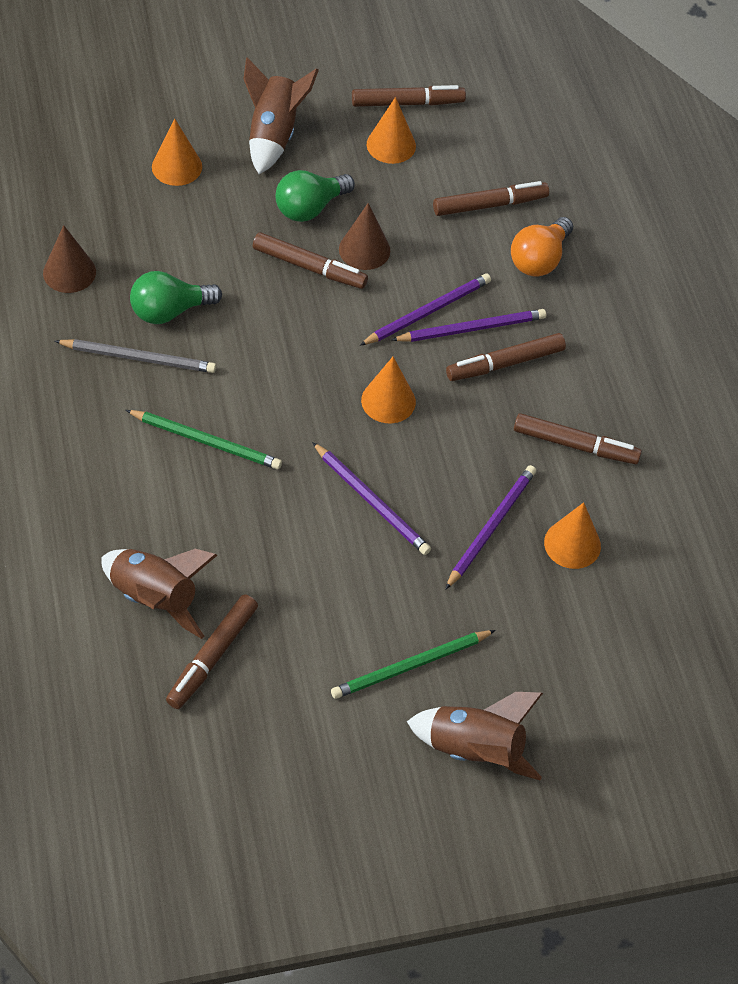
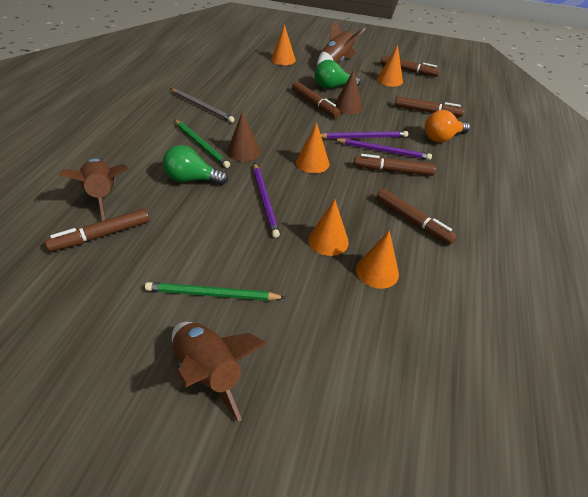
camera: 30 degrees right, 10 degrees down
brown cone [43,225,96,293] -> brown cone moved to [227,111,261,162]
green light bulb [130,271,222,324] -> green light bulb moved to [163,145,228,185]
purple pencil [445,465,536,590] -> orange cone [308,199,349,256]

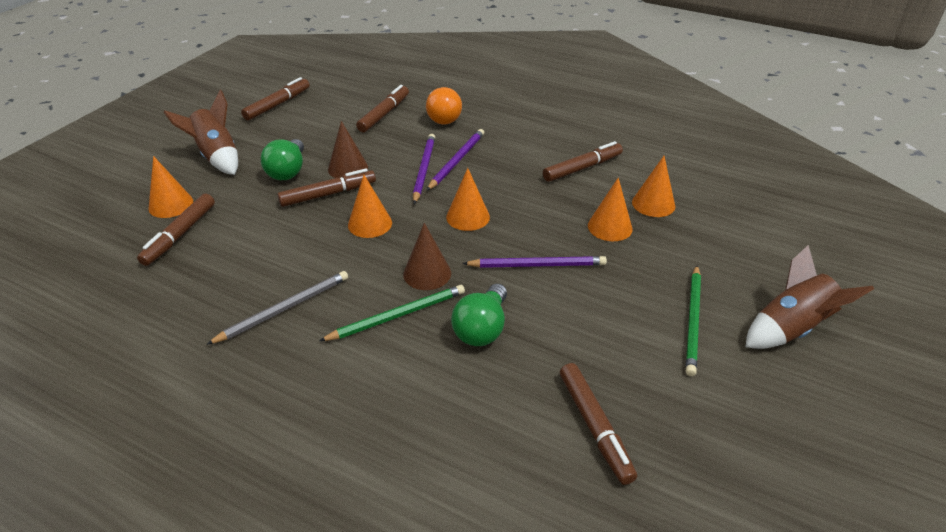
camera: 75 degrees left, 5 degrees down
brown rocket [59,158,129,221] -> none
brown marker [354,154,436,176] -> brown marker moved to [137,194,215,266]
orange cone [377,45,403,87] -> orange cone moved to [348,175,392,238]

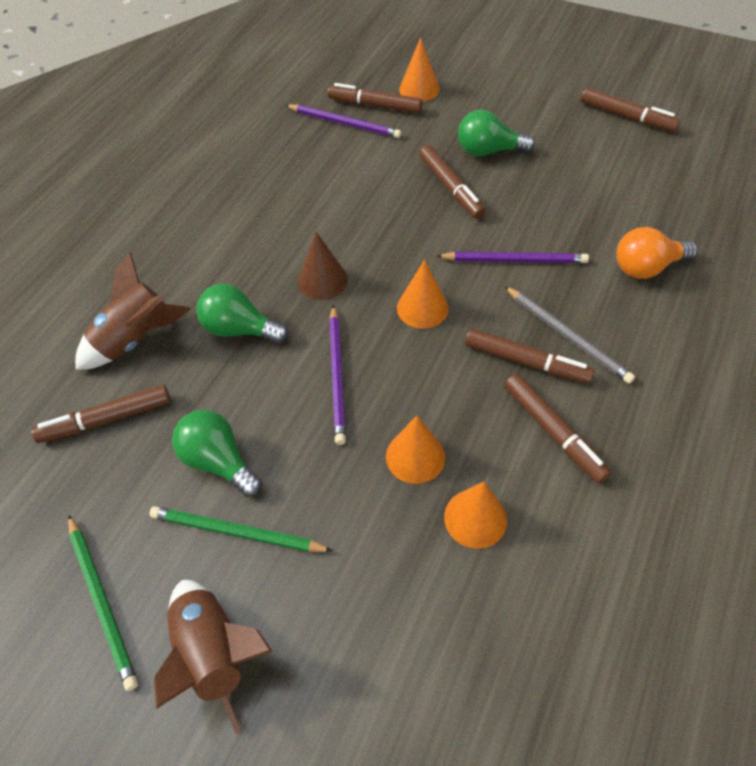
camera: 90 degrees right, 15 degrees up
brown rocket [164,90,238,175] -> brown rocket moved to [75,252,191,370]
grey pencil [206,271,348,345] -> grey pencil moved to [504,286,635,384]
green pencil [319,285,465,341] -> green pencil moved to [68,515,138,691]
brown cone [328,121,368,178] -> none
orange cone [348,175,392,238] -> none
brown marker [356,85,409,132] -> brown marker moved to [465,328,595,384]
purple pencil [427,129,484,191] -> purple pencil moved to [285,105,401,138]
none -> green light bulb [172,410,262,497]

